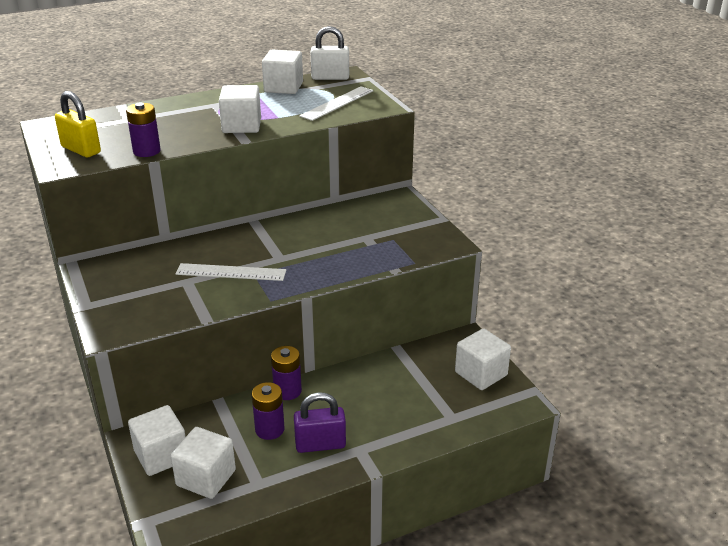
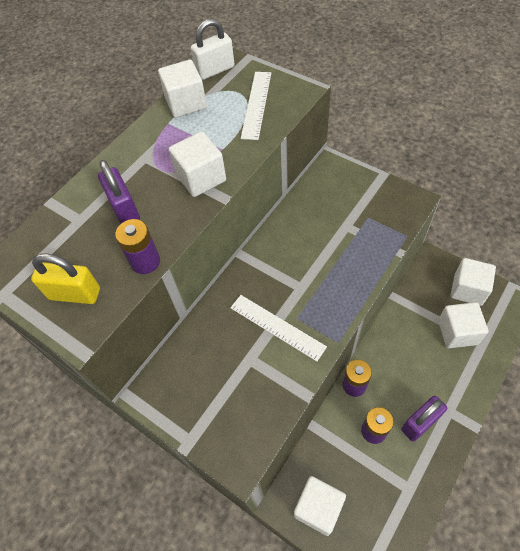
camera: 25 degrees left, 25 degrees up
white cube [171,427,236,499] -> white cube moved to [438,302,489,348]
white ruler [176,263,286,281] -> white ruler turned 60 degrees clockwise [230,295,327,361]
none -> purple padlock [98,160,140,224]

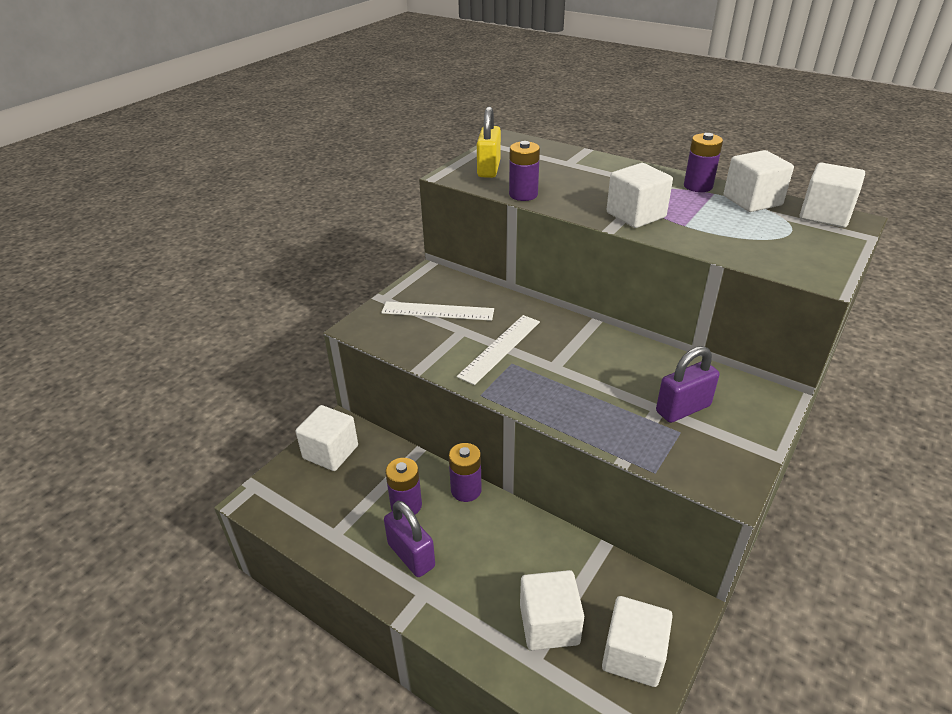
camera: 85 degrees right, 20 degrees down
purple padlock [98,160,140,224] -> purple padlock moved to [656,346,719,423]
white padlock [191,19,234,80] -> white cube [800,163,865,228]
white ruler [241,72,271,140] -> white ruler moved to [381,301,494,321]
none -> purple battery [684,133,723,192]

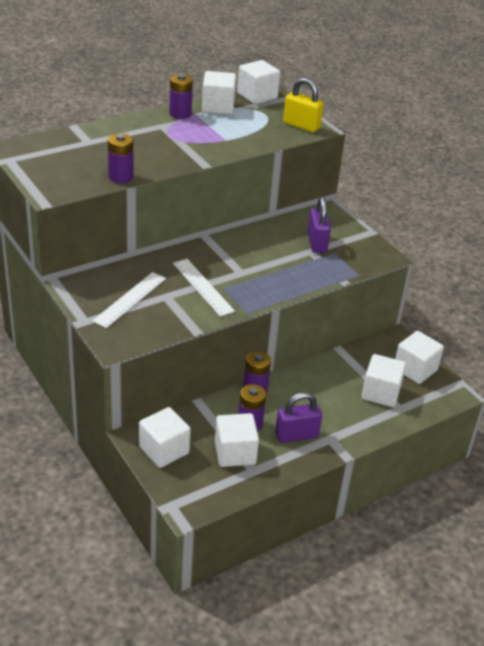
camera: 70 degrees left, 0 degrees up
yellow padlock [477,106,501,178] -> yellow padlock moved to [283,78,323,132]
white cube [606,163,673,228] -> white cube moved to [215,413,259,467]

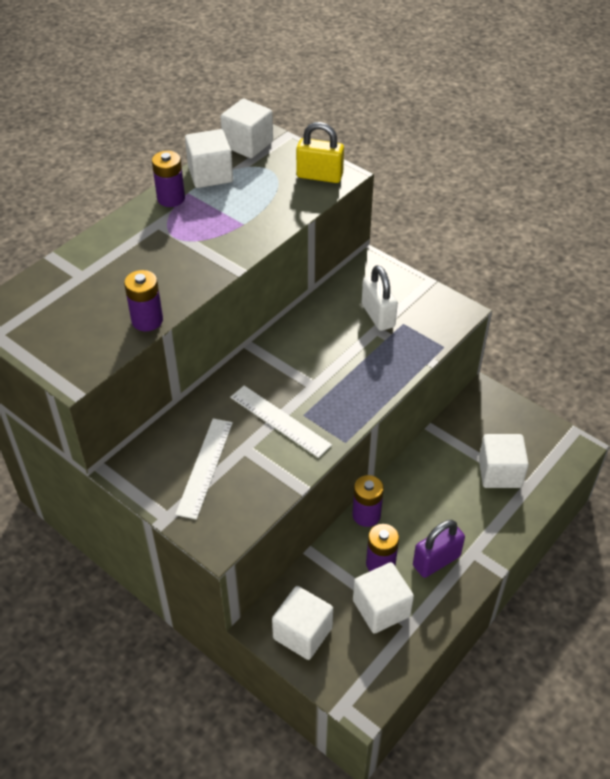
camera: 15 degrees left, 10 degrees up
purple padlock [308,197,331,253] -> white padlock [362,265,398,331]
white cube [395,331,444,384] -> none

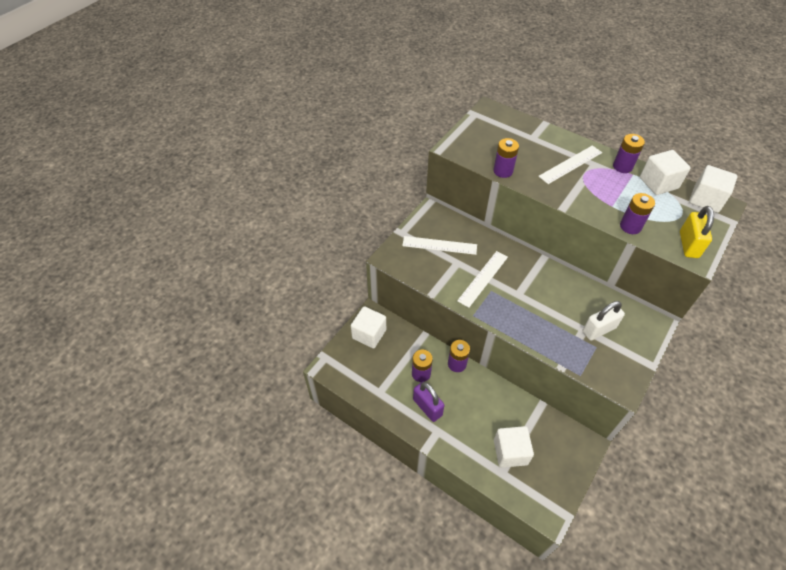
camera: 85 degrees right, 5 degrees up
white cube [353,562,414,634] -> none
none -> white ruler [538,145,602,184]
none -> purple battery [620,193,655,234]

